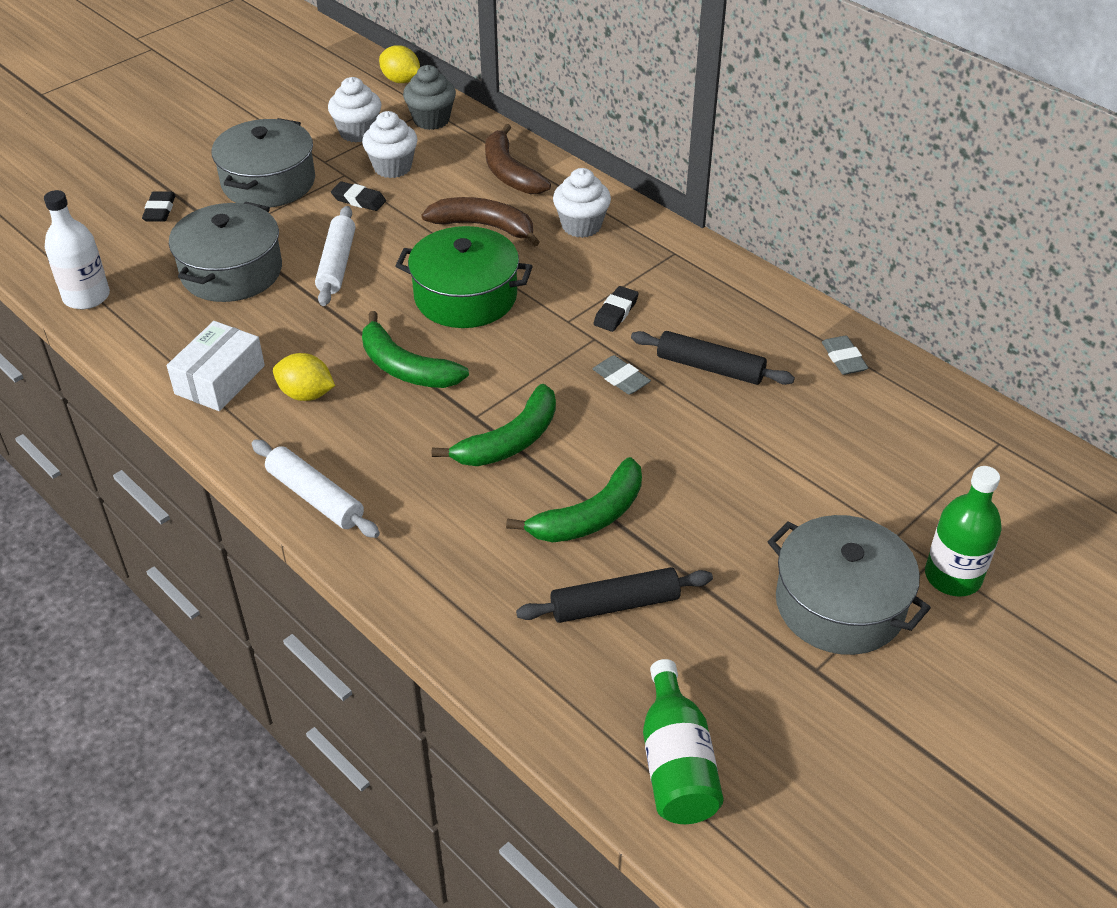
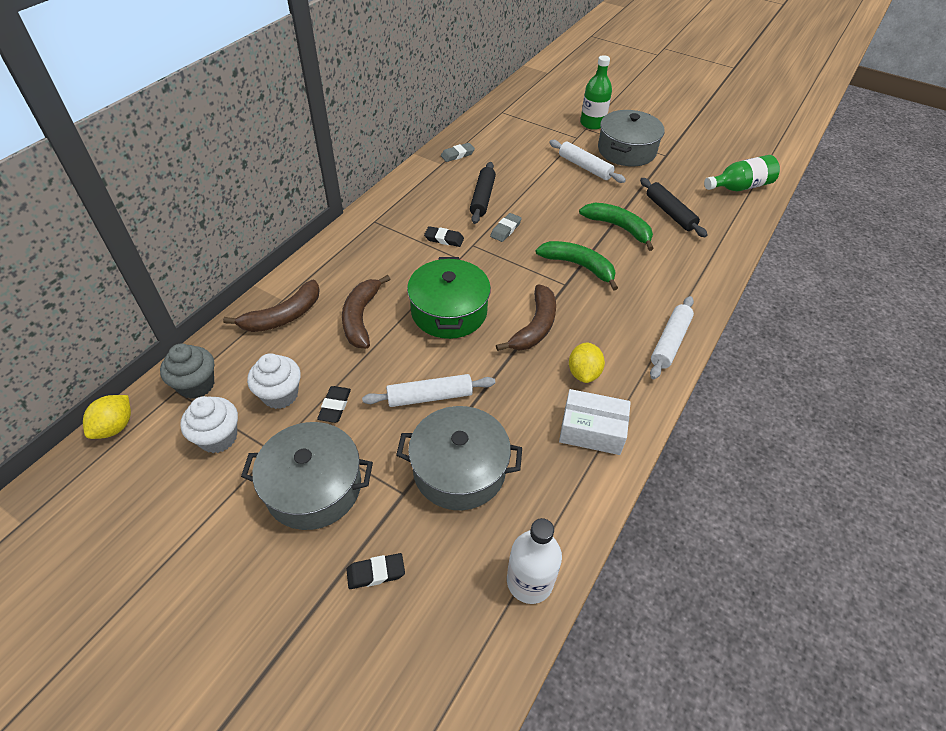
camera: 105 degrees left, 5 degrees up
green banana [362,311,469,388] -> brown banana [496,284,556,351]
white cupcake [553,168,611,238] -> none
none -> white rolling pin [549,140,626,183]

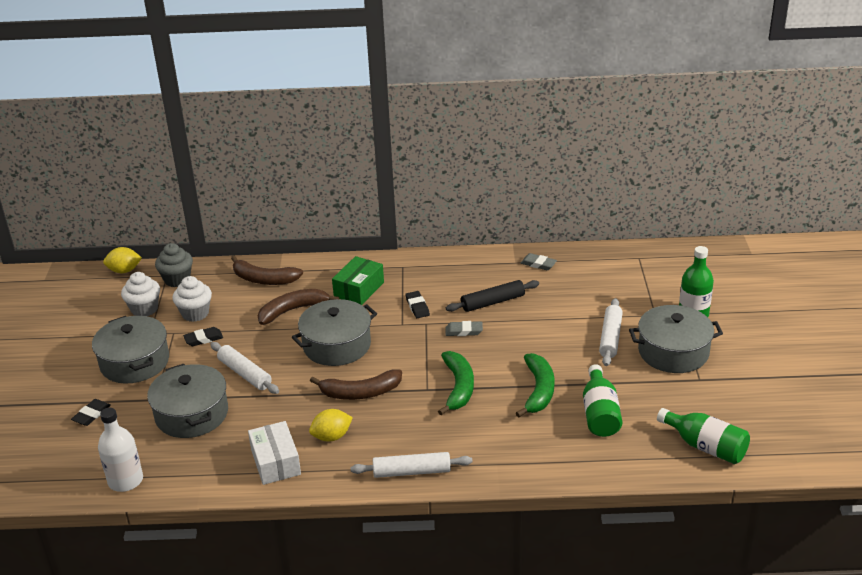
camera: 60 degrees right, 15 degrees down
black eraser [346,553,405,589] -> black eraser turned 75 degrees clockwise [71,399,111,426]
green pot [407,257,491,339] -> grey pot [292,299,377,366]
black rolling pin [640,178,708,237] -> green bottle [583,364,622,437]
none -> green box [332,256,384,305]

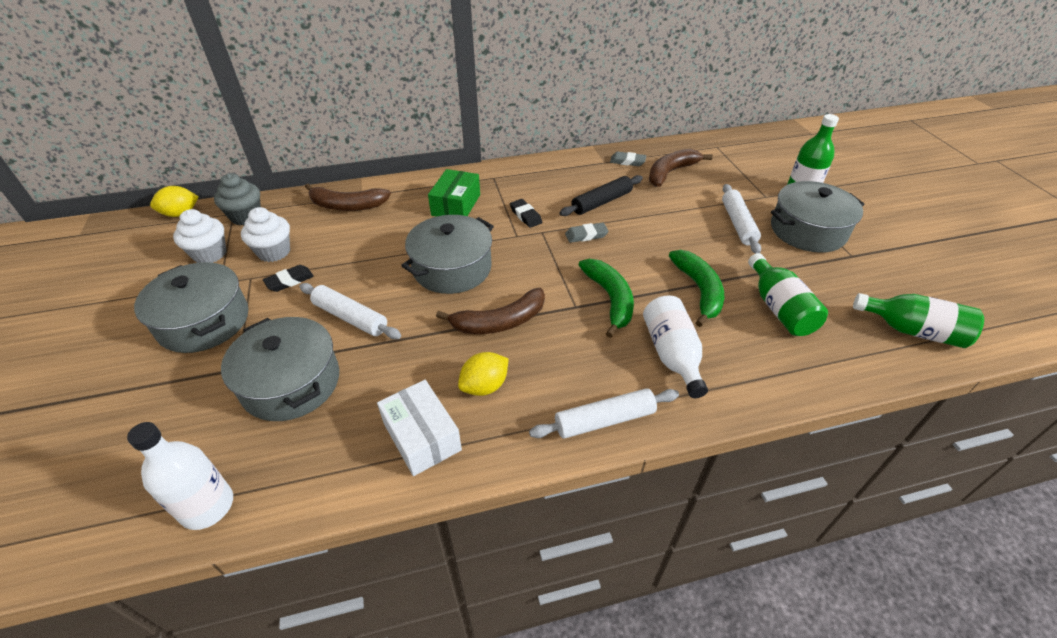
camera: 15 degrees left, 10 degrees up
black eraser [71,399,111,426] -> none
brown banana [258,289,339,325] -> brown banana moved to [649,149,713,187]
none -> white bottle [643,296,708,398]

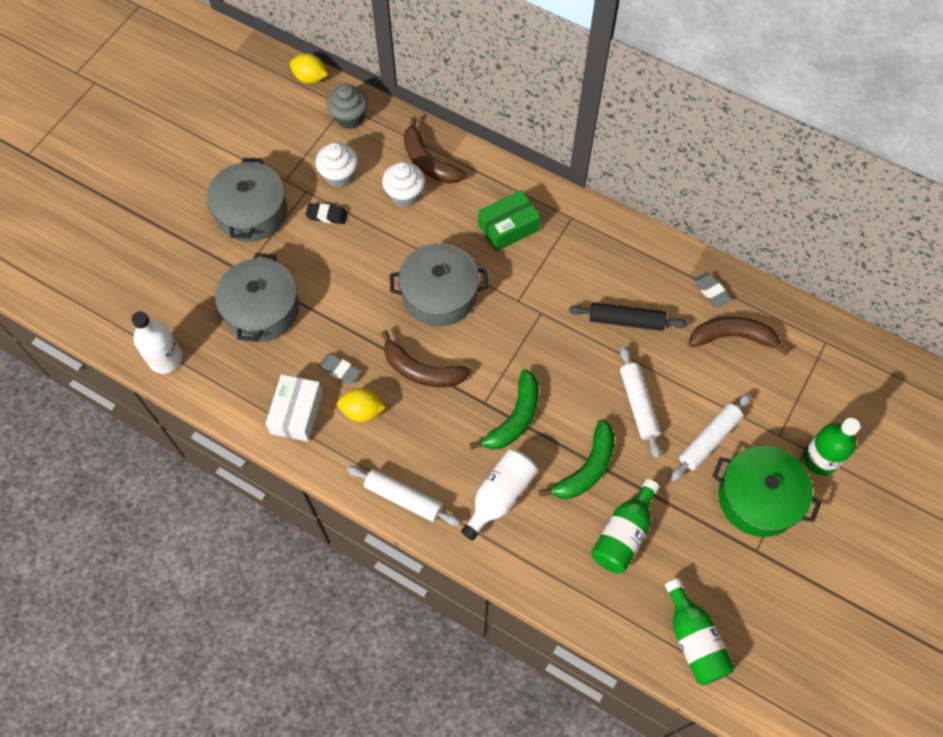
camera: 45 degrees right, 20 degrees up
white cupcake [173,209,226,263] -> white cupcake moved to [382,162,425,207]
white rolling pin [299,283,401,339] -> white rolling pin moved to [620,346,661,459]
black eraser [510,199,542,228] -> none
grey eraser [565,223,609,243] -> grey eraser moved to [318,354,361,384]
grey pot [771,181,865,253] -> green pot [712,446,821,537]

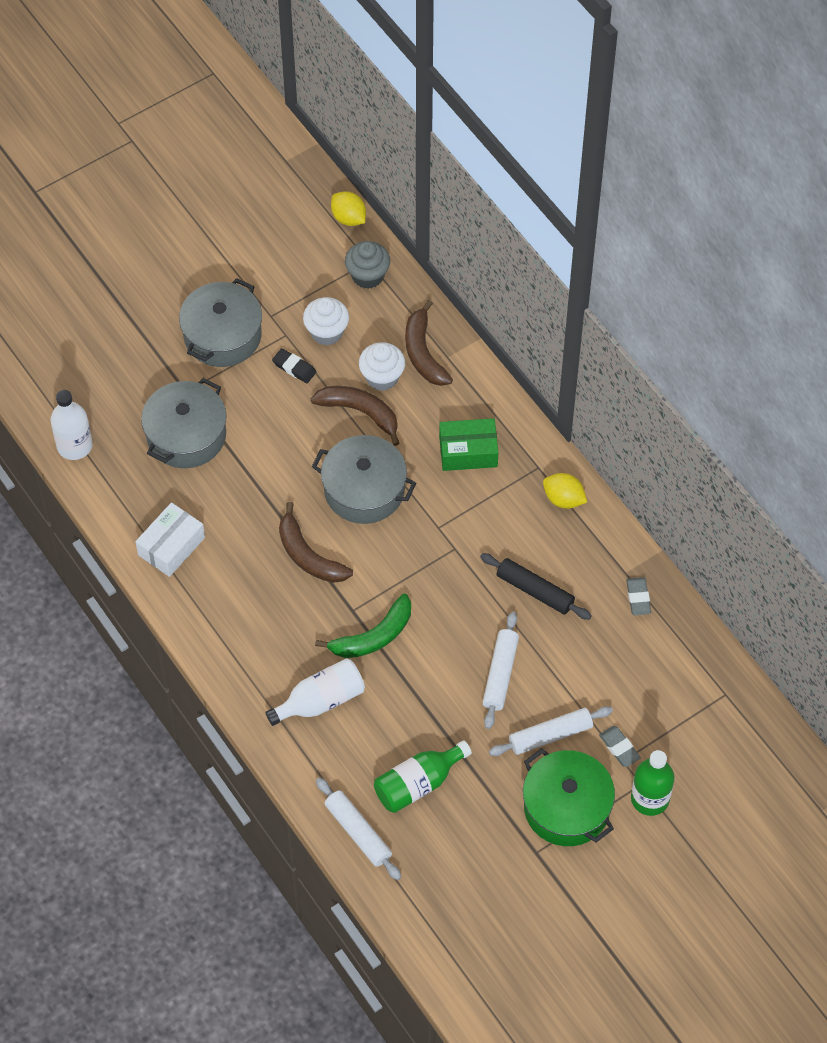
camera: 25 degrees right, 5 degrees down
grey eraser [318,354,361,384] -> grey eraser moved to [599,726,641,767]
yellow lemon [337,388,386,422] -> yellow lemon moved to [543,473,587,508]
white rolling pin [347,465,461,526] -> white rolling pin moved to [316,777,401,880]
green banana [539,419,615,499] -> none
green bottle [665,578,735,685] -> none
brown banana [689,317,789,356] -> brown banana moved to [311,386,399,446]

